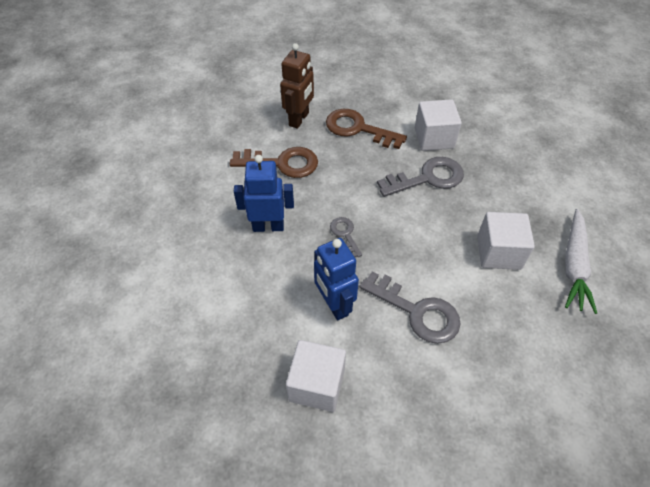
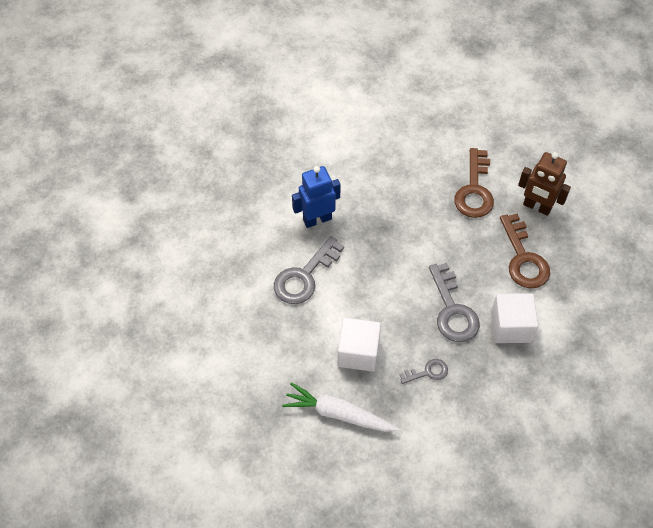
camera: 95 degrees right, 5 degrees up
blue robot [234,155,294,232] -> none
white cube [286,340,346,412] -> none
brown key [326,109,407,149] -> brown key turned 135 degrees clockwise [500,214,550,289]
grey key [330,217,362,257] -> grey key moved to [399,359,448,384]

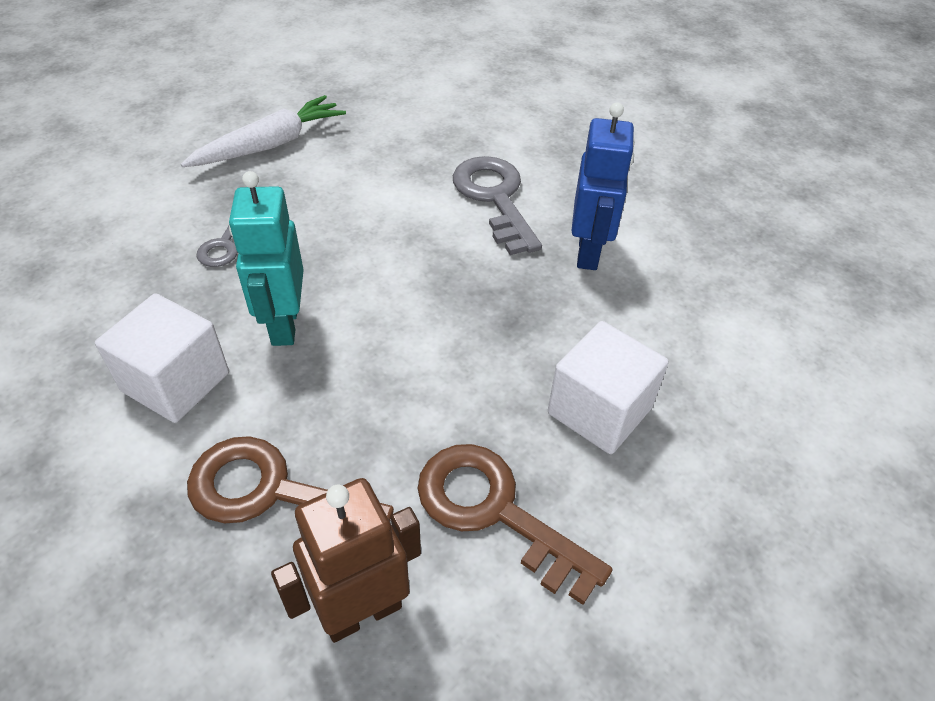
camera: 120 degrees right, 10 degrees down
white cube [338,318,381,372] -> white cube moved to [548,321,669,454]
grey key [429,263,480,342] -> turquoise robot [229,171,304,346]

